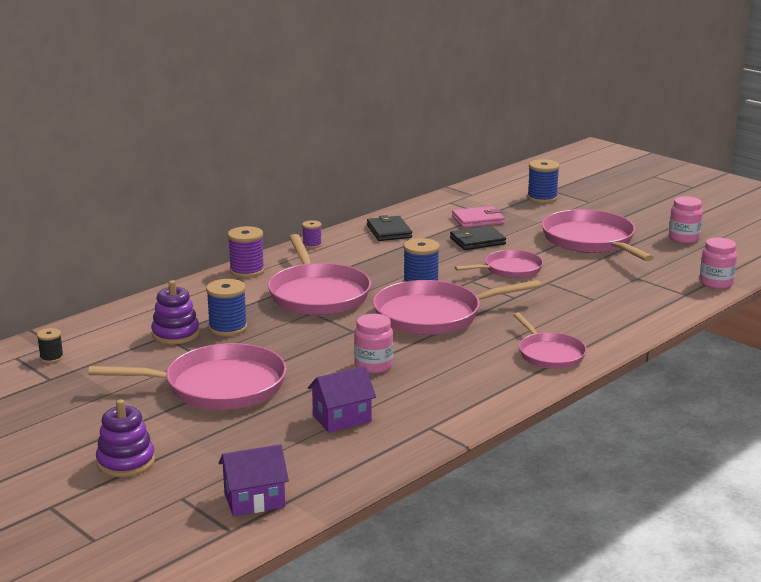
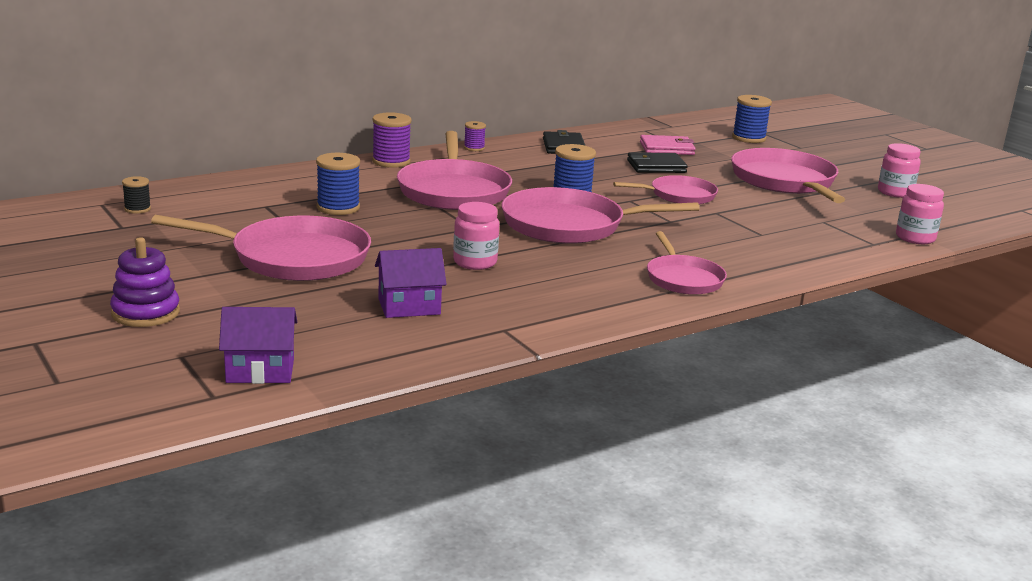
camera: 10 degrees right, 0 degrees up
purple stacking toy [151,280,200,344] -> none

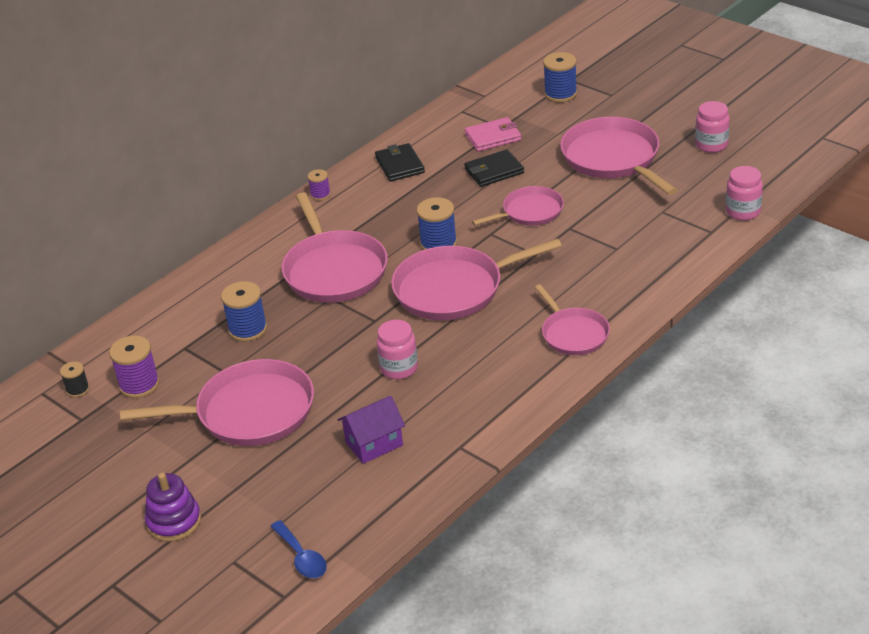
camera: 10 degrees left, 15 degrees up
purple house [219,307,297,384] -> blue spoon [270,520,327,578]
purple spool [372,112,412,168] -> purple spool moved to [109,335,160,398]

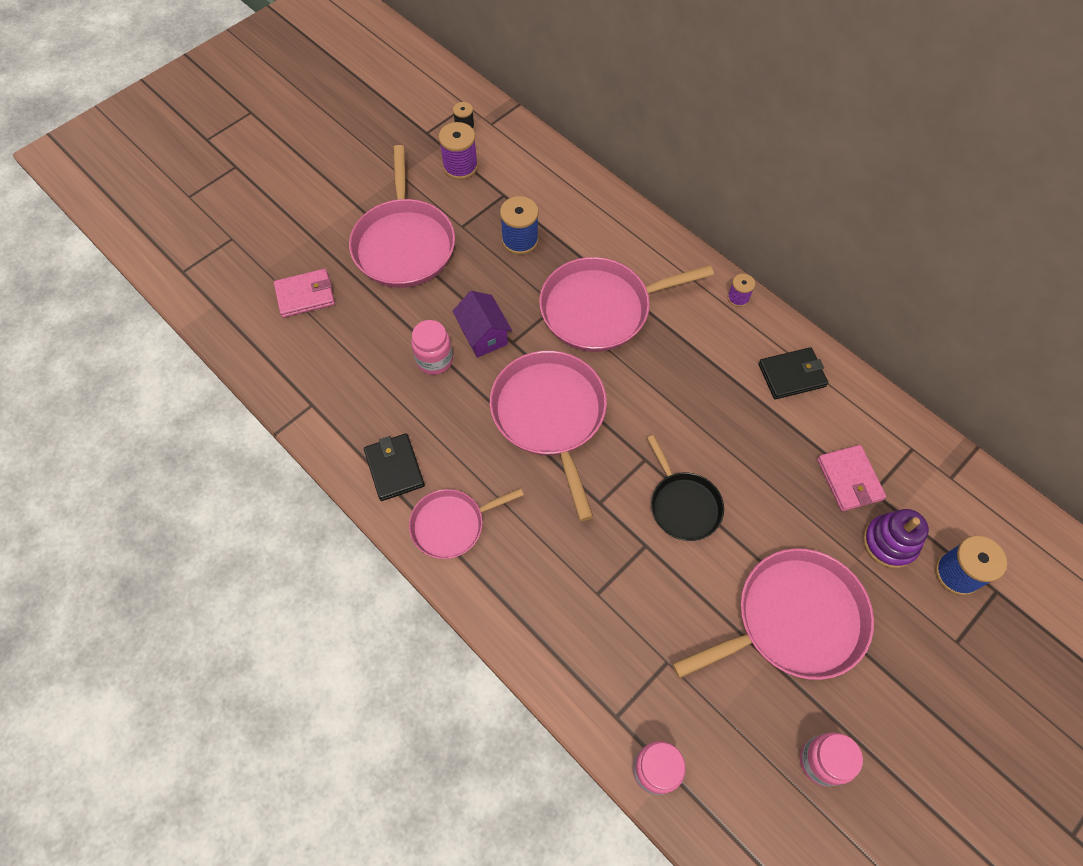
camera: 90 degrees right, 25 degrees up
purple stacking toy [145,473,201,542] -> purple stacking toy moved to [863,509,929,568]
blue spoon [270,520,327,578] -> none
purple house [338,396,405,464] -> purple house moved to [452,291,512,358]
blue spool [417,197,457,250] -> none
black wallet [464,149,524,187] -> black wallet moved to [364,433,425,501]
pink pan [472,186,564,226] -> black pan [647,435,724,541]
none -> pink wallet [274,269,335,318]

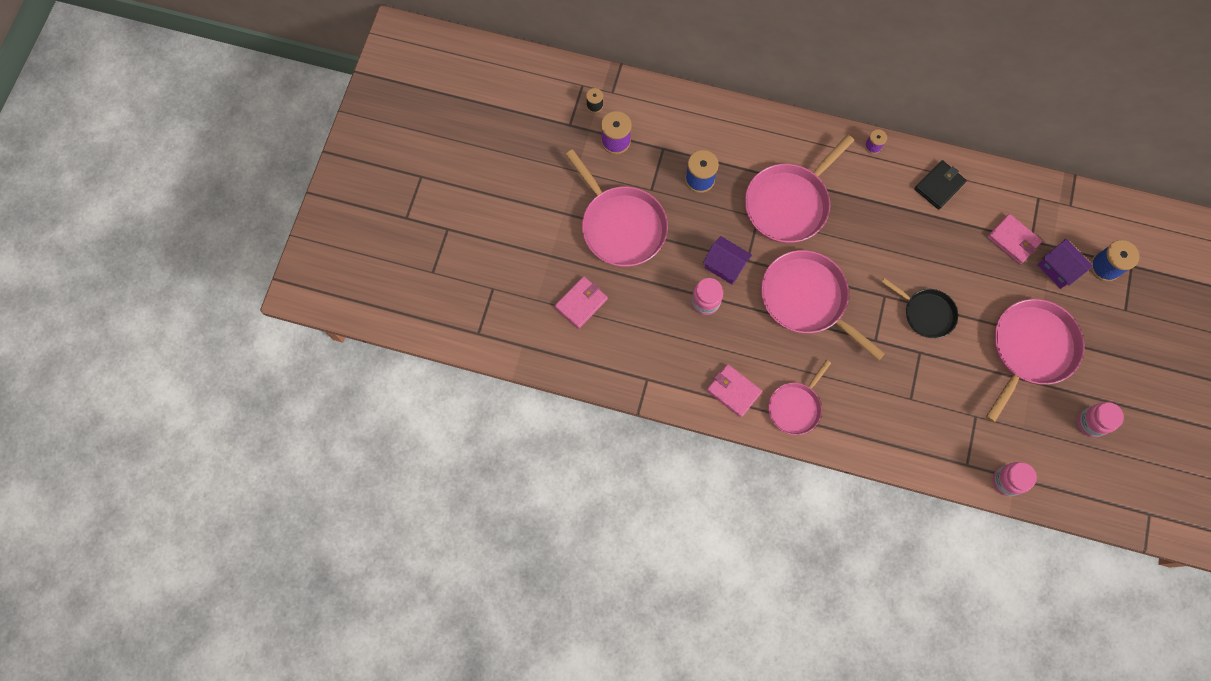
camera: 30 degrees left, 10 degrees up
black wallet [364,433,425,501] -> pink wallet [707,364,762,418]
purple stacking toy [863,509,929,568] -> purple house [1037,239,1093,289]

